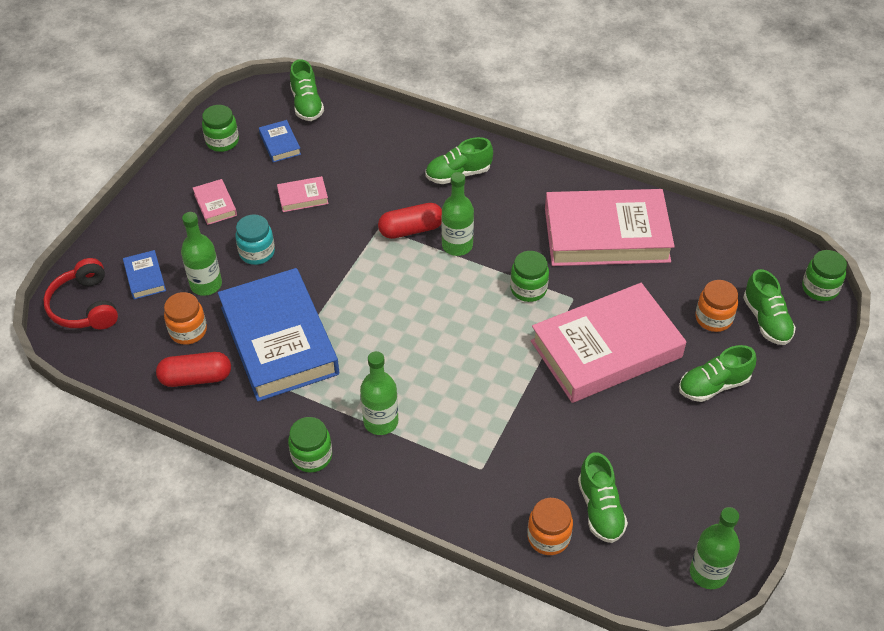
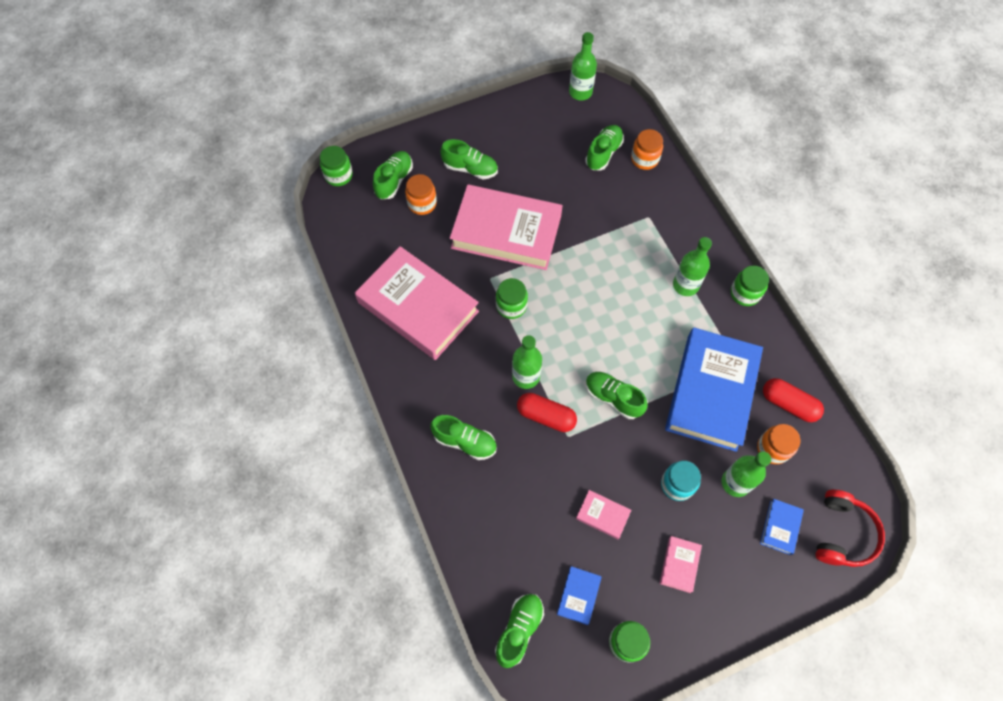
camera: 140 degrees left, 15 degrees up
none -> green shoe [586,372,648,419]

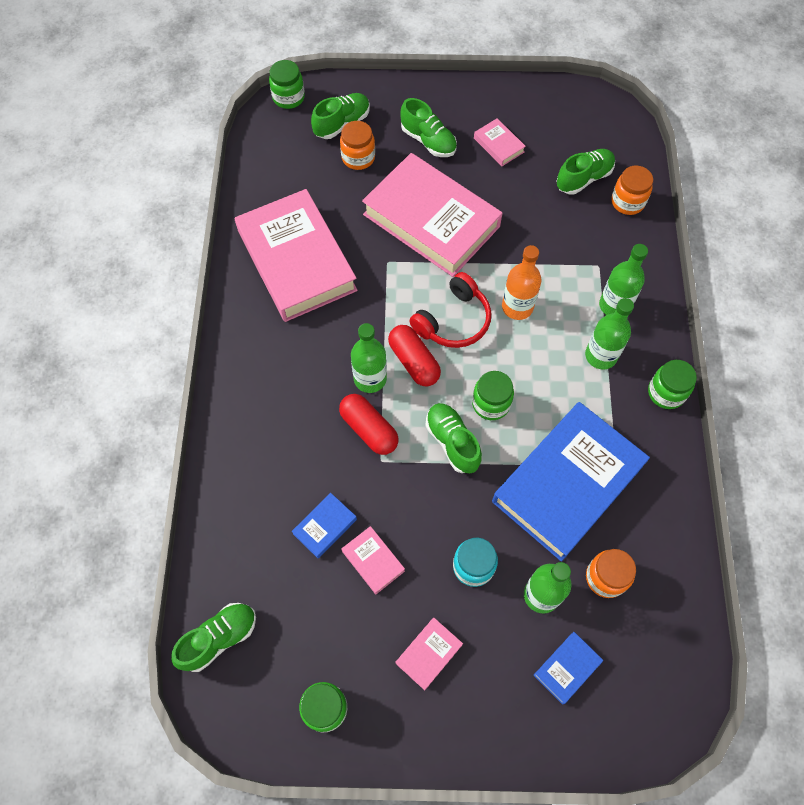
camera: 25 degrees right, 0 degrees up
green shoe [430,415,497,460] -> none
green jar [496,278,528,319] -> green jar moved to [472,371,514,420]
blue book [557,566,602,625] -> blue book moved to [292,493,357,558]
green bottle [569,32,597,100] -> green bottle moved to [599,244,648,315]
red capsule [763,378,824,422] -> red capsule moved to [388,325,441,387]
red headphones [815,490,885,567] -> red headphones moved to [410,272,491,348]
none -> pink book [474,118,526,166]
none -> orange bottle [502,245,541,320]

